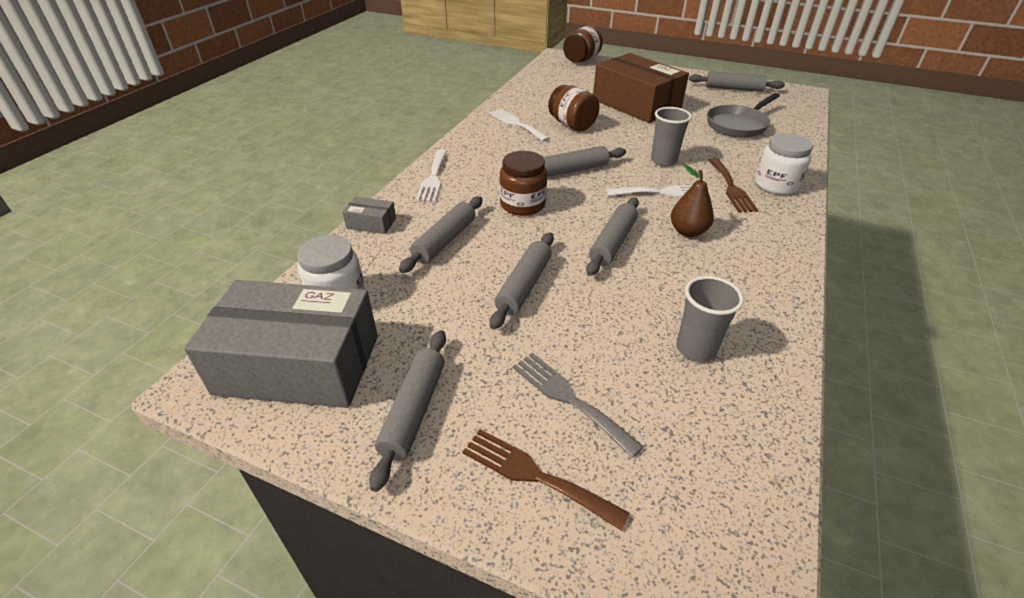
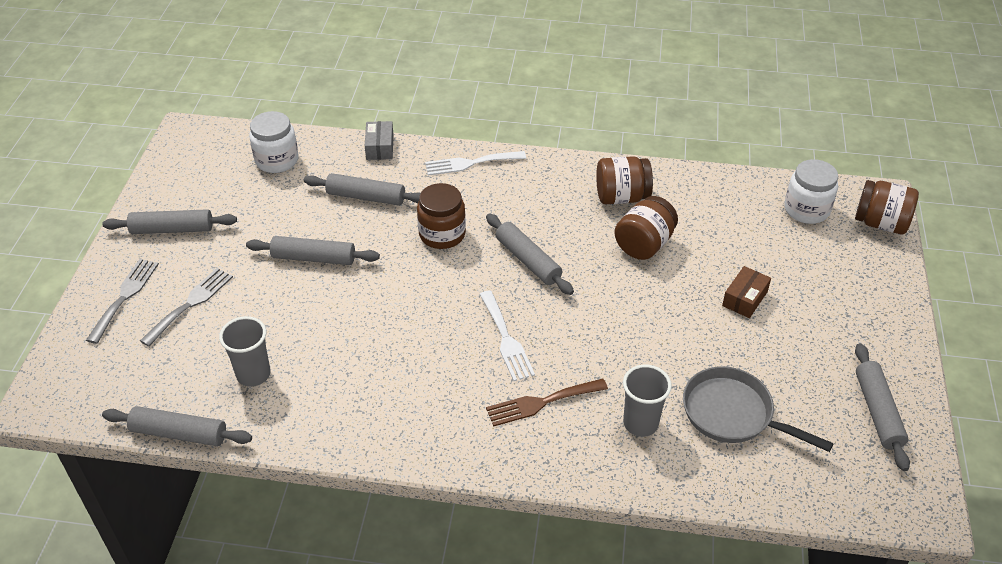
camera: 75 degrees right, 5 degrees up
grey box [184,280,378,408] -> none
brown fork [463,429,630,531] -> grey fork [86,259,159,344]
white fork [489,109,550,142] -> brown jar [596,156,653,204]
grey rolling pin [586,197,639,276] -> grey rolling pin moved to [102,406,252,446]
brown box [593,53,689,123] -> brown box [722,266,771,318], size x0.41
grey cup [651,107,692,166] -> grey cup moved to [623,365,672,437]
brown pear [671,165,714,237] -> none
white jar [755,133,813,195] -> white jar moved to [784,159,838,224]

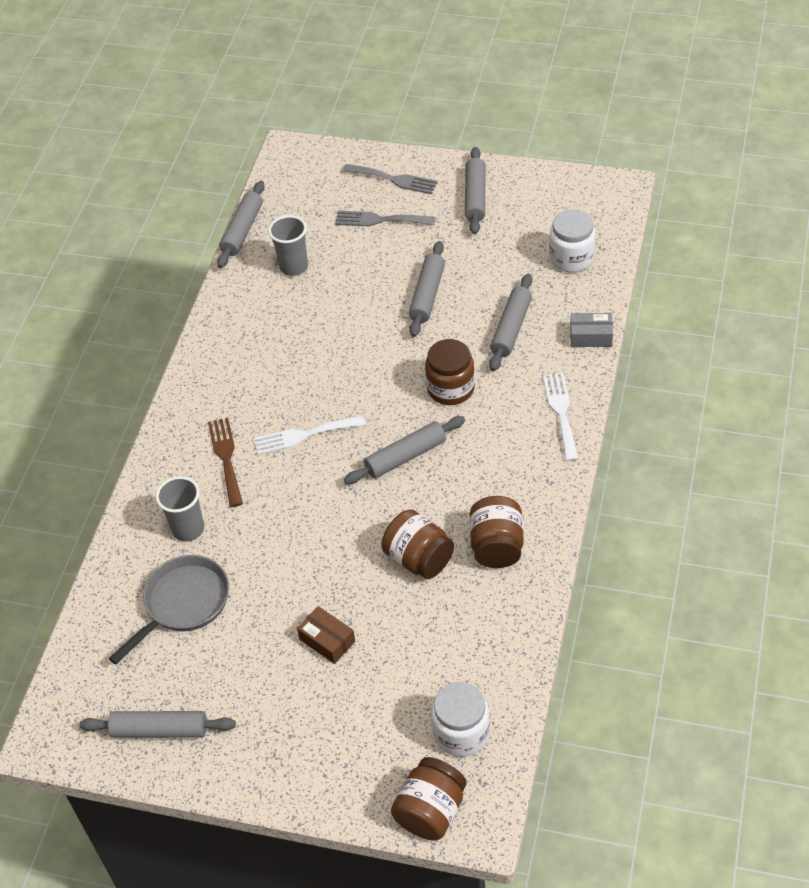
camera: 100 degrees right, 5 degrees up
grey fork [140,268,233,347] -> grey fork turned 150 degrees clockwise [335,211,435,226]

